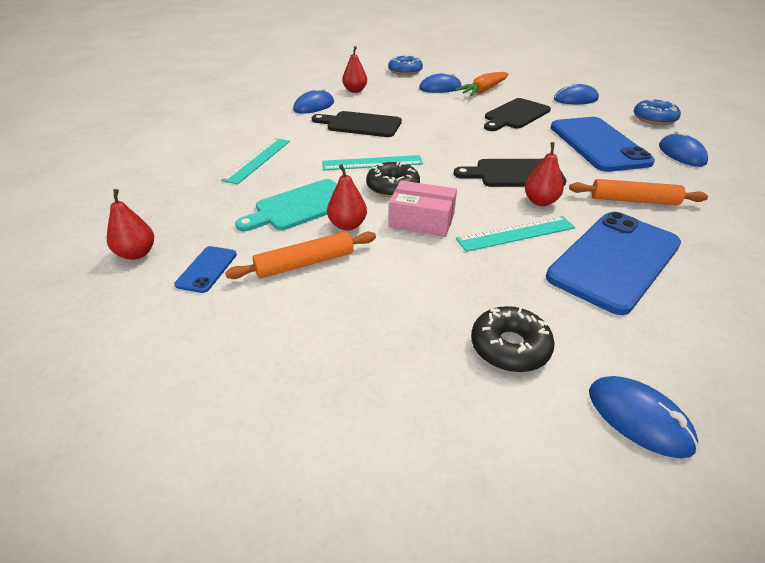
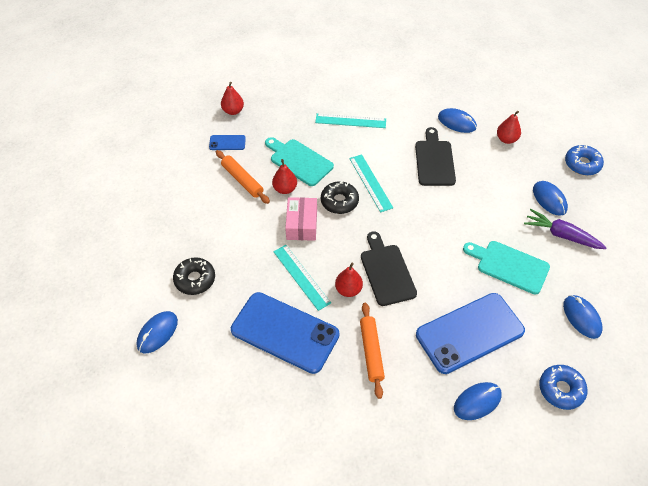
camera: 75 degrees right, 15 degrees up
orange carrot [455,72,509,96] -> purple carrot [524,209,607,249]
black cutting board [484,98,551,131] -> turquoise cutting board [463,241,550,294]

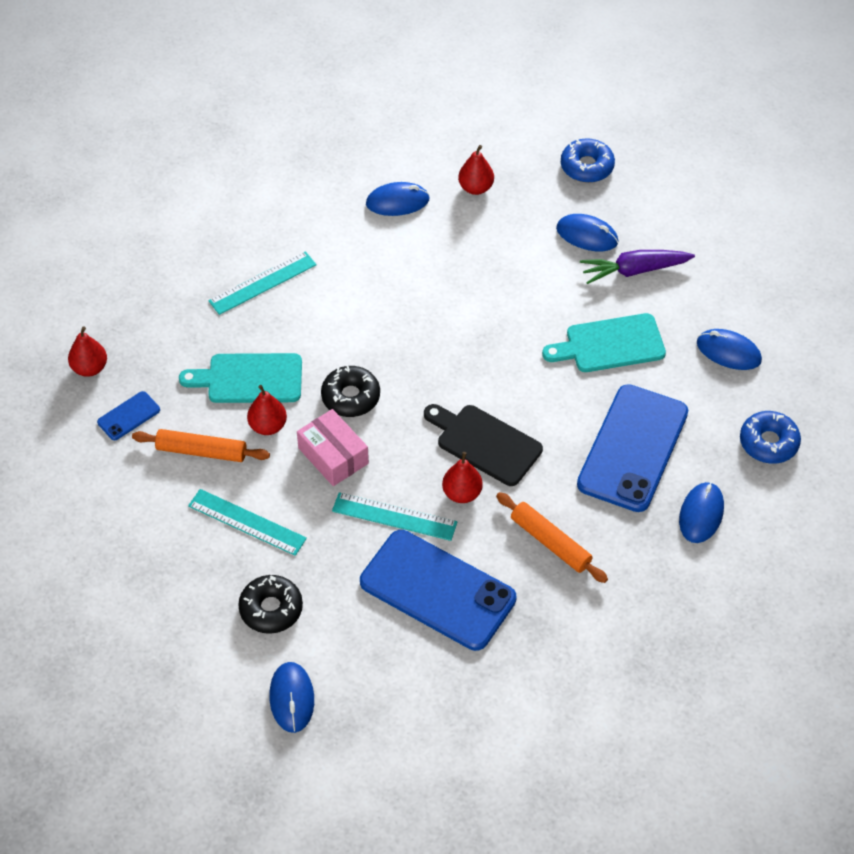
camera: 40 degrees left, 0 degrees up
blue phone [231,292,340,374] -> blue phone turned 45 degrees clockwise [360,530,516,651]
turquoise ruler [349,154,393,213] -> turquoise ruler moved to [188,489,307,556]
black cutting board [415,127,456,186] -> none

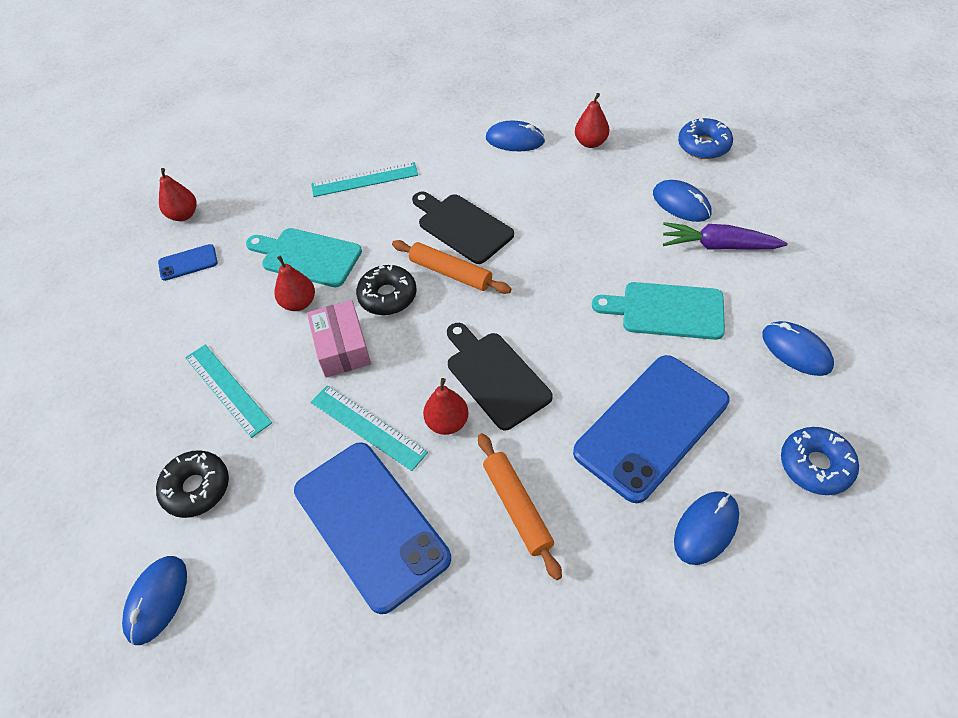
camera: 25 degrees right, 0 degrees up
orange rolling pin [132,429,270,462] -> orange rolling pin moved to [392,240,511,294]
none -> black cutting board [412,191,514,264]

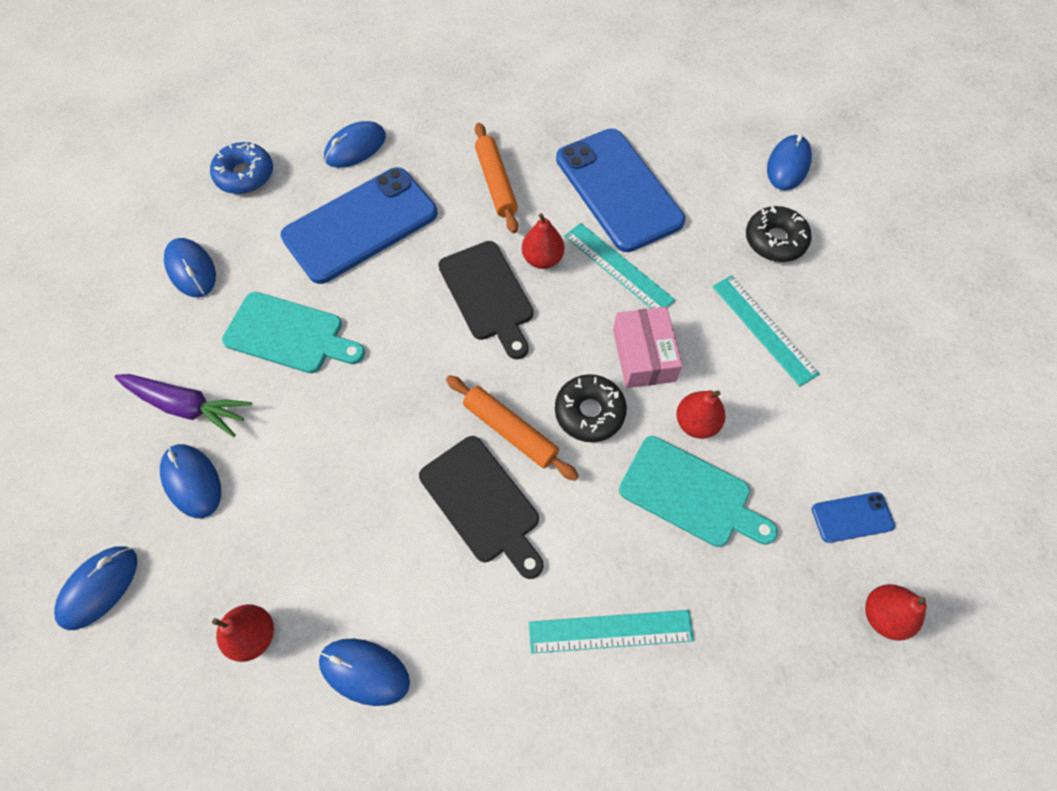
camera: 175 degrees left, 10 degrees up
blue donut [678,117,733,159] -> blue mouse [54,546,137,630]

